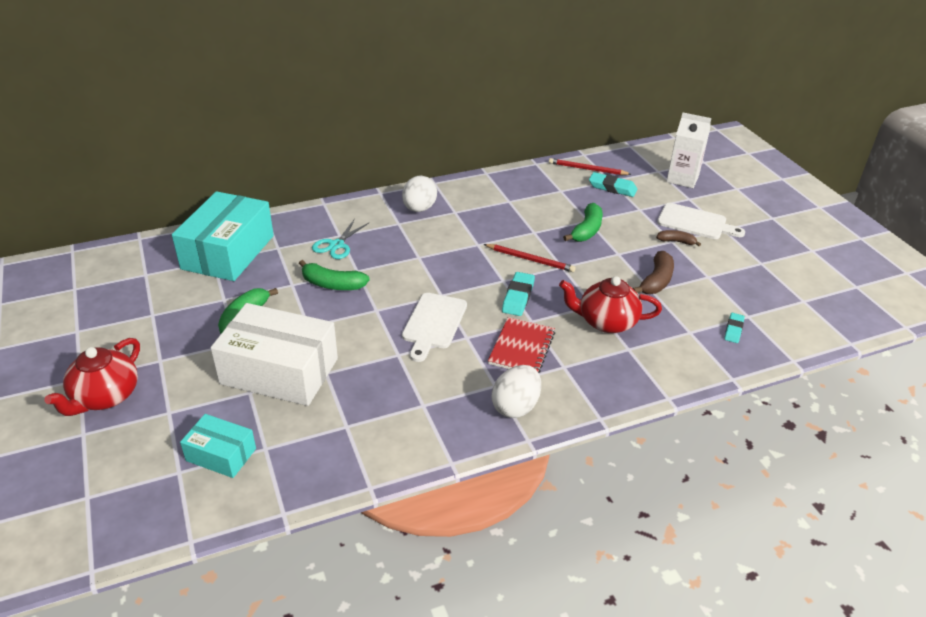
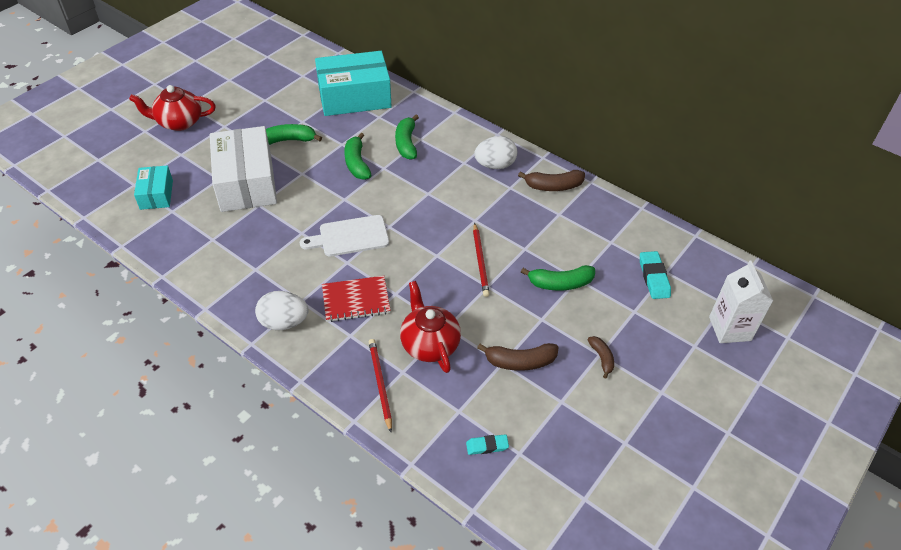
camera: 60 degrees right, 10 degrees up
turquoise scissors [312,219,369,259] -> green banana [395,115,419,160]
turquoise eraser [502,272,535,316] -> none
red pencil [549,158,631,175] -> red pencil moved to [369,339,392,432]
white cutting board [657,203,745,239] -> none
none -> brown banana [518,170,585,191]

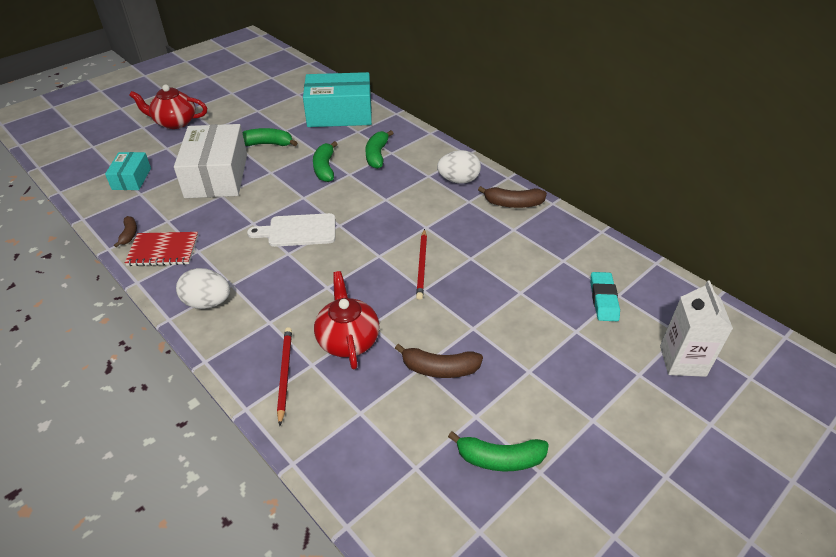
camera: 10 degrees right, 5 degrees down
red notebook [322,276,391,322] -> red notebook moved to [125,232,198,266]
turquoise eraser [466,434,509,455] -> none
green banana [521,265,595,291] -> green banana moved to [448,431,549,471]
brown banana [587,336,614,379] -> brown banana moved to [114,216,137,247]

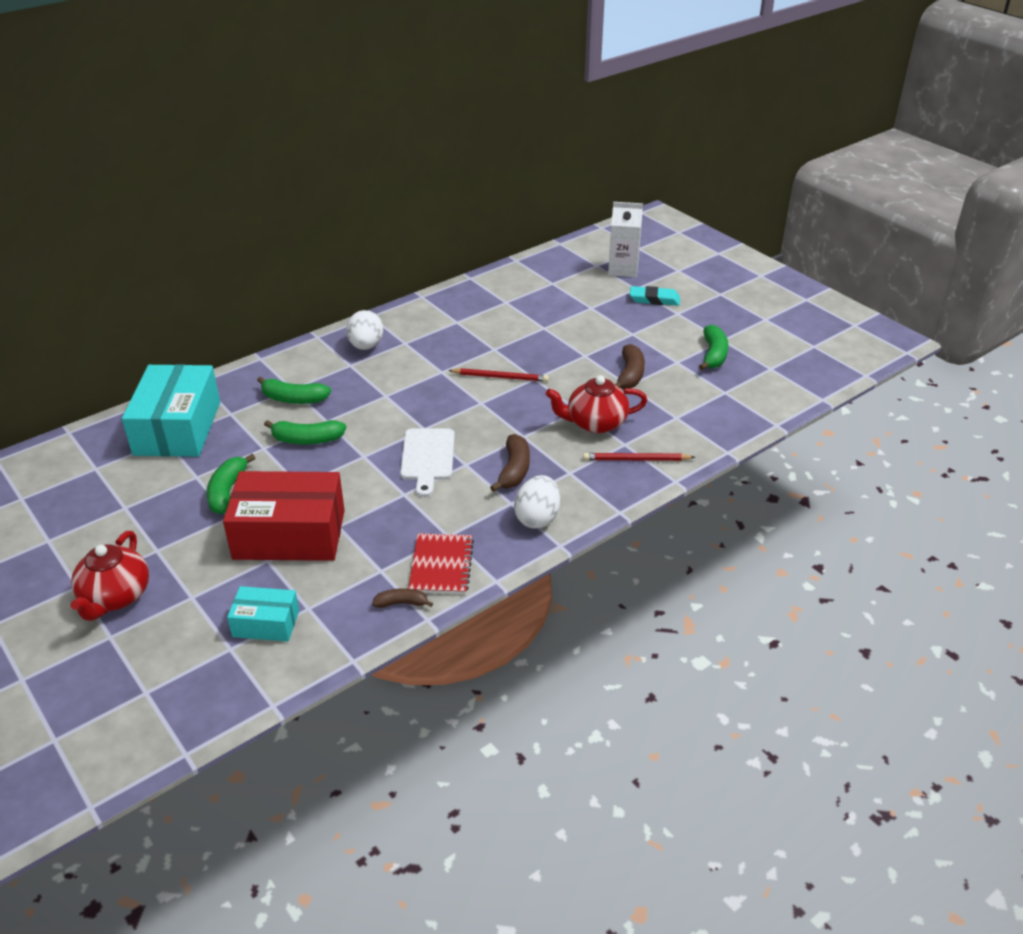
camera: 85 degrees left, 5 degrees down
white box [174,124,247,198] -> red box [223,471,345,561]
brown banana [478,186,547,208] -> brown banana moved to [490,434,530,492]
turquoise eraser [590,272,620,321] -> turquoise eraser moved to [630,286,680,306]

